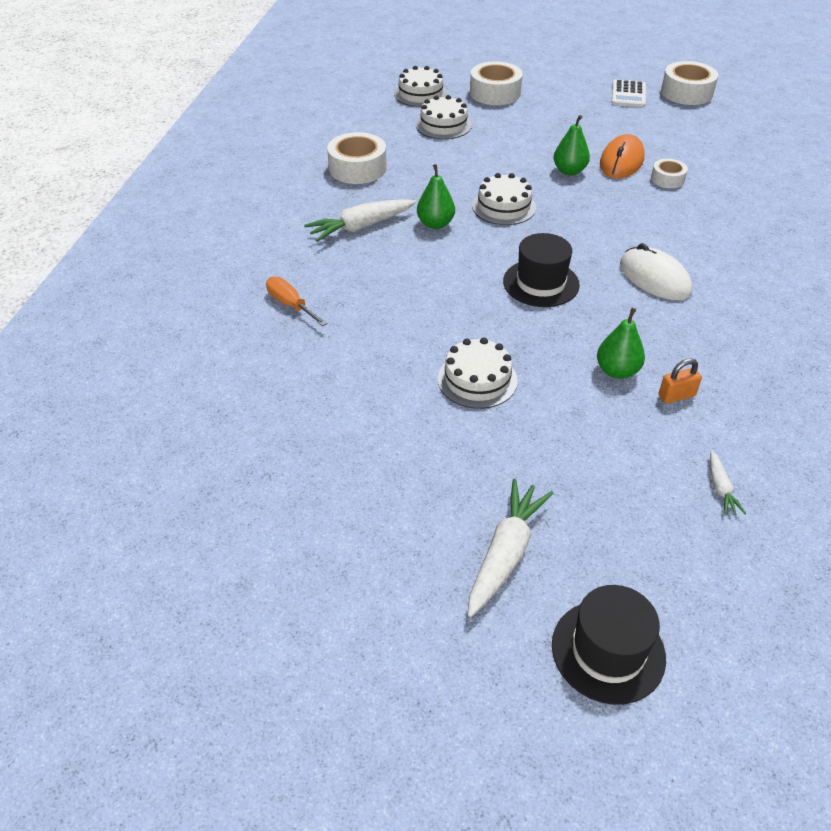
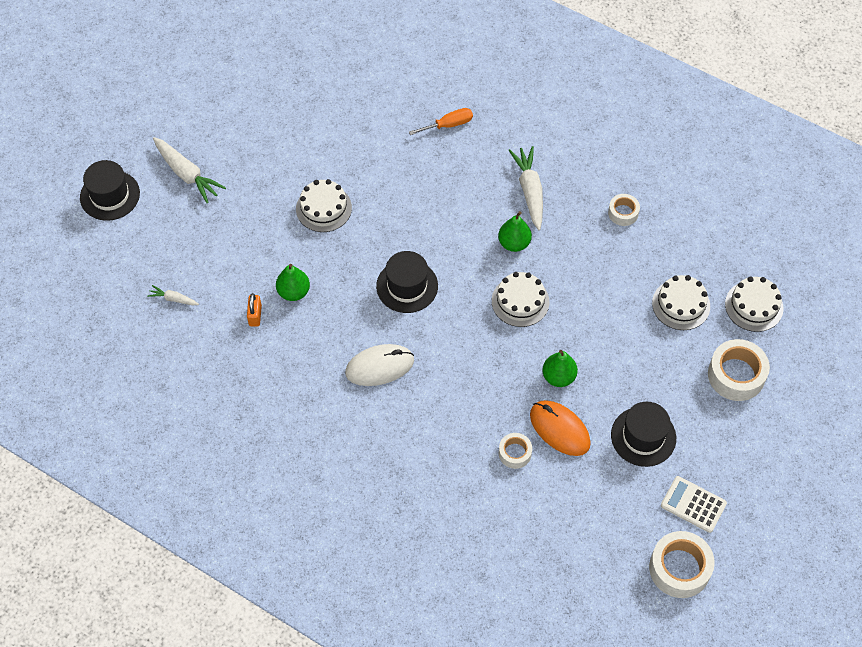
camera: 110 degrees right, 15 degrees up
white tape [327,132,387,184] -> white tape [608,194,640,226], size x0.56
none -> black hat [611,402,676,467]

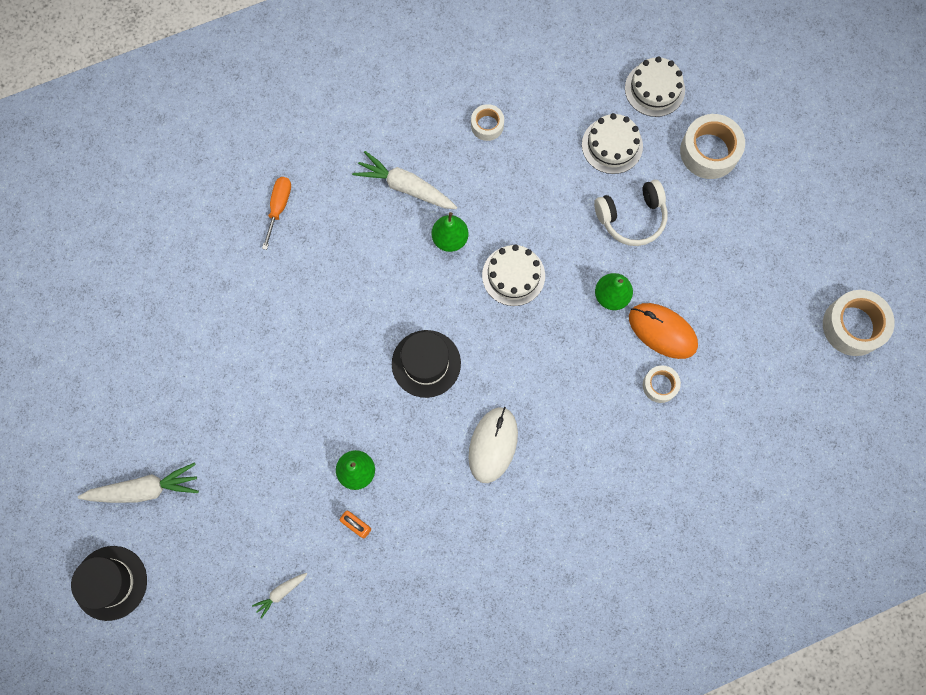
camera: 55 degrees left, 15 degrees up
white cake [296,179,352,232] -> none
orange mouse [530,400,591,456] -> orange mouse turned 45 degrees clockwise [629,303,698,359]
black hat [611,402,676,467] -> none
white calculator [661,476,727,533] -> none
none -> white headphones [594,180,668,246]

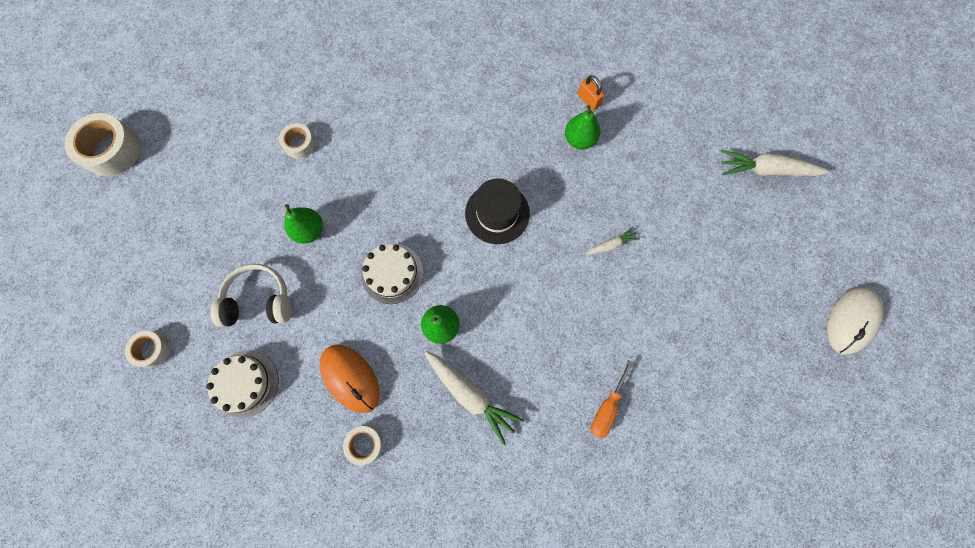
camera: 165 degrees left, 0 degrees up
black hat [71,546,147,621] -> none
white carrot [252,573,308,619] -> white carrot moved to [585,227,639,254]
white mouse [468,407,518,483] -> white mouse moved to [827,287,884,355]
white cake [625,56,685,117] -> none
orange mouse [629,303,698,359] -> orange mouse moved to [320,345,380,413]
white tape [680,114,745,179] -> white tape [125,331,171,367], size x0.56

